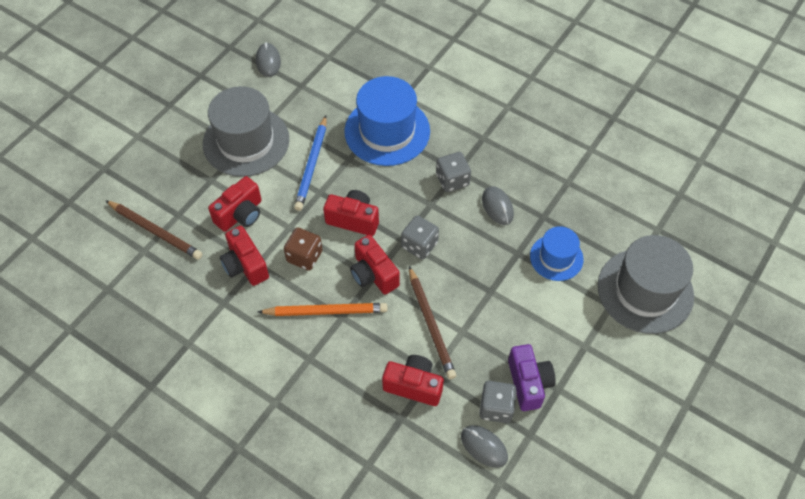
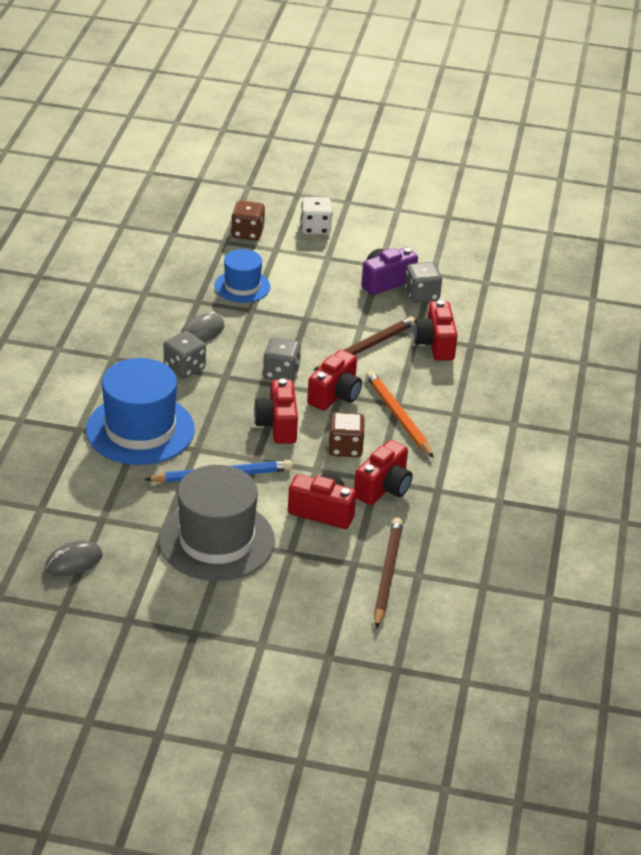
camera: 115 degrees left, 20 degrees down
grey mouse [461,425,508,468] -> none
grey hat [598,235,694,334] -> brown dice [231,200,265,240]
none -> white dice [301,197,333,235]

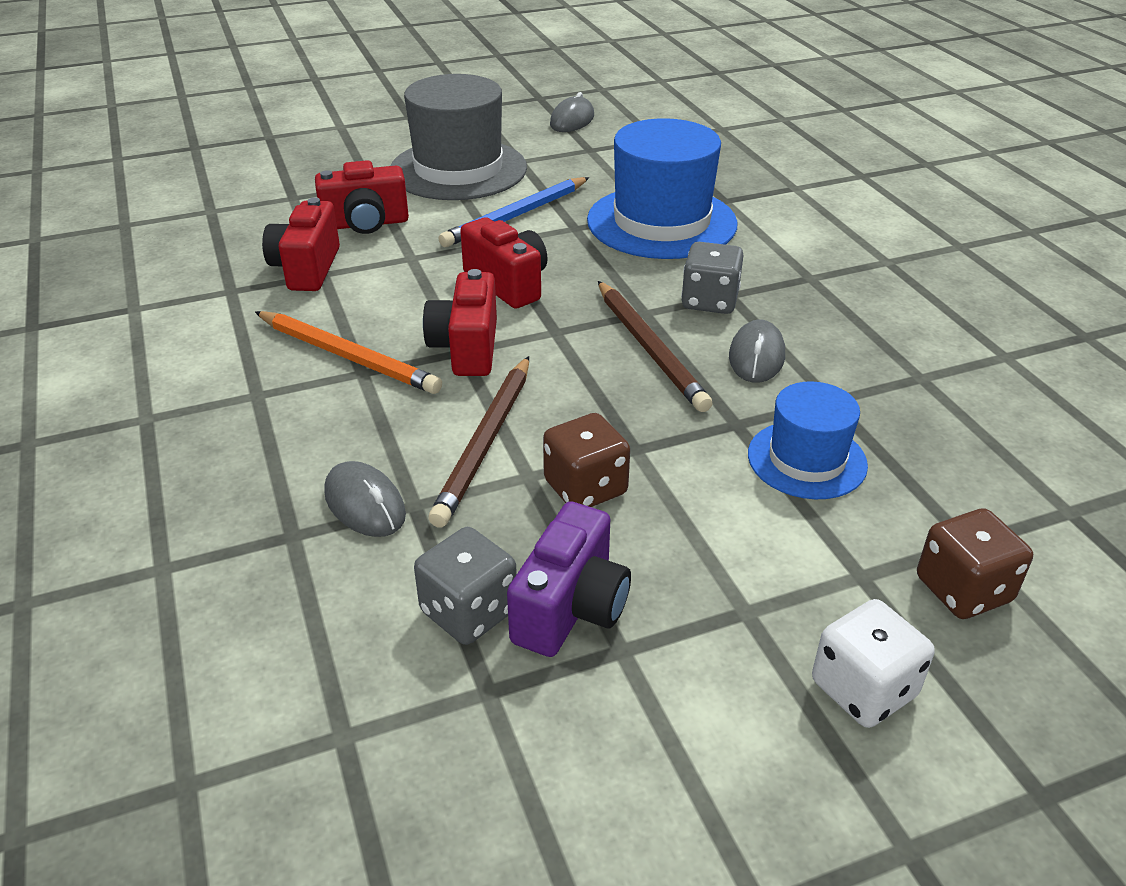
camera: 150 degrees right, 0 degrees up
grey dice [263,337,301,381] -> none
brown dice [328,412,365,457] -> brown dice moved to [543,413,630,507]
brown pencil [374,518,403,629] -> brown pencil moved to [598,281,713,412]
red camera [414,300,458,361] -> grey mouse [324,461,406,537]

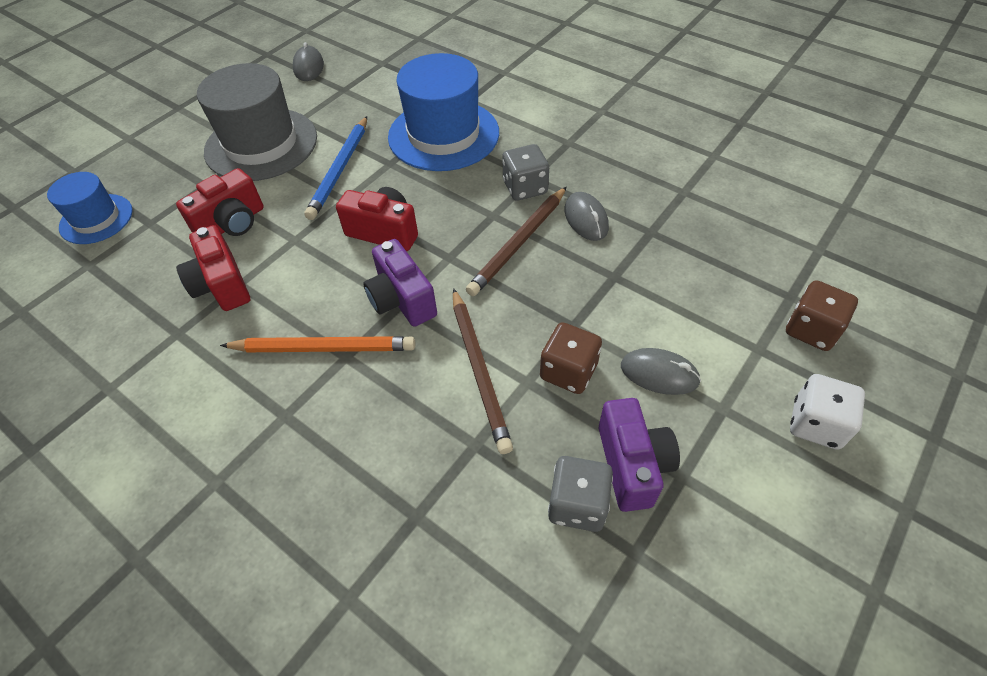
camera: 30 degrees left, 15 degrees up
grey mouse [324,461,406,537] -> grey mouse moved to [621,348,701,395]
red camera [423,269,497,376] -> purple camera [364,239,437,327]
brown pencil [598,281,713,412] -> brown pencil turned 90 degrees clockwise [466,187,567,296]
blue hat [748,381,868,499] -> blue hat moved to [47,172,133,244]

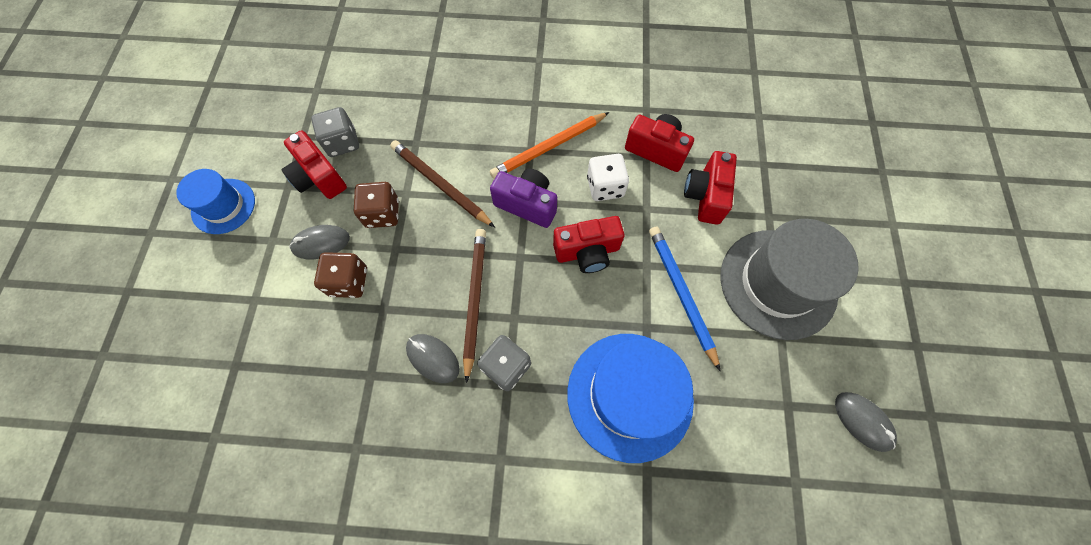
camera: 145 degrees right, 15 degrees up
blue hat [47,172,133,244] -> blue hat moved to [176,169,255,234]
purple camera [599,398,680,512] -> red camera [281,130,347,199]
brown dice [786,280,858,351] -> brown dice moved to [314,252,367,298]
white dice [790,374,865,450] -> white dice moved to [587,154,629,201]

